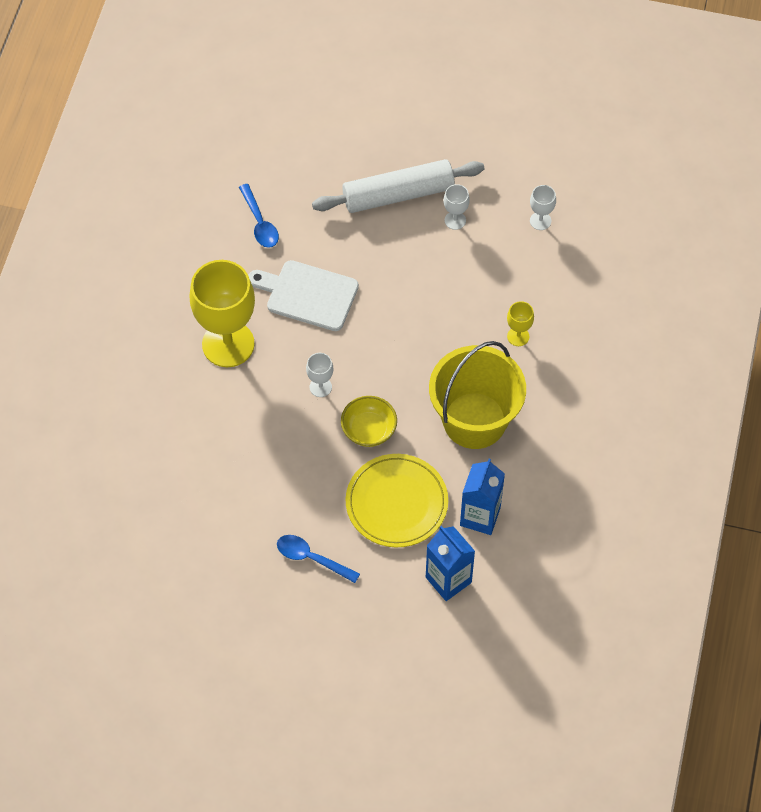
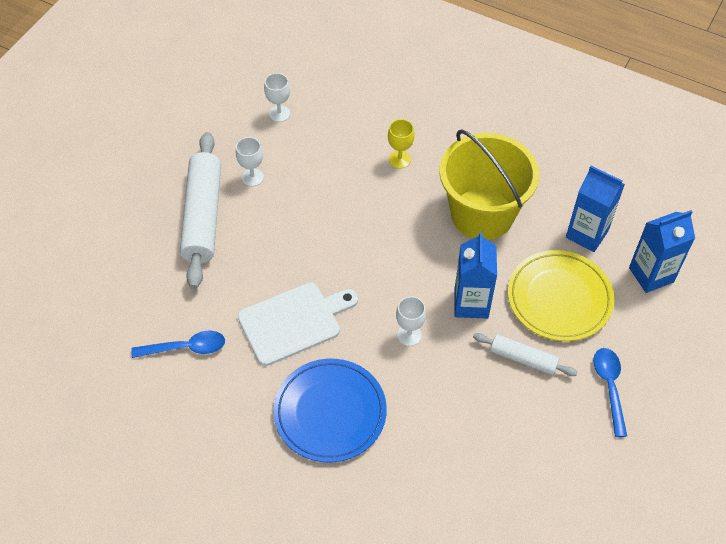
camera: 75 degrees left, 5 degrees down
yellow goblet [190,260,255,367] -> blue plate [273,359,387,463]
white cutting board [248,260,359,331] -> white cutting board turned 150 degrees counterclockwise [238,283,358,366]
blue spoon [277,535,360,583] -> blue spoon turned 135 degrees clockwise [593,348,627,437]
yellow bowl [341,396,397,447] -> blue carton [454,231,497,319]
none -> white rolling pin [473,333,578,376]

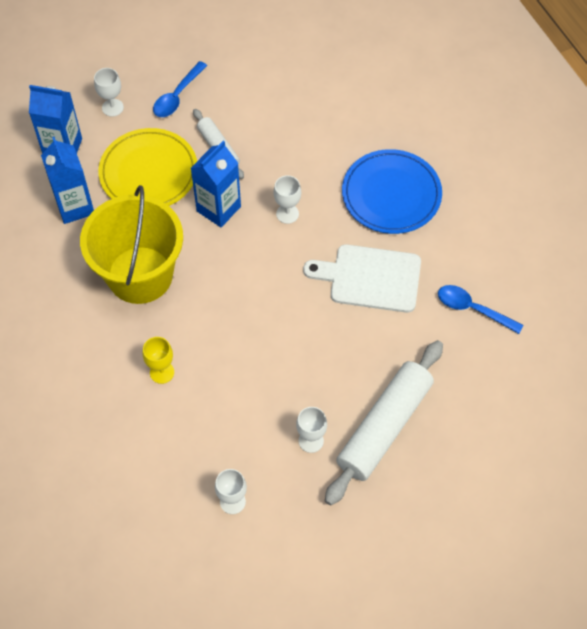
camera: 145 degrees left, 5 degrees up
none -> white goblet [94,68,124,117]

